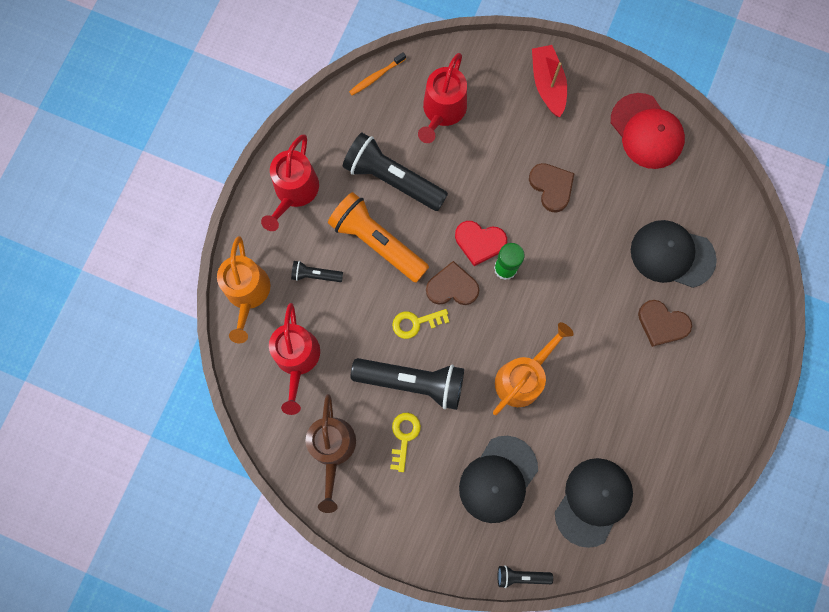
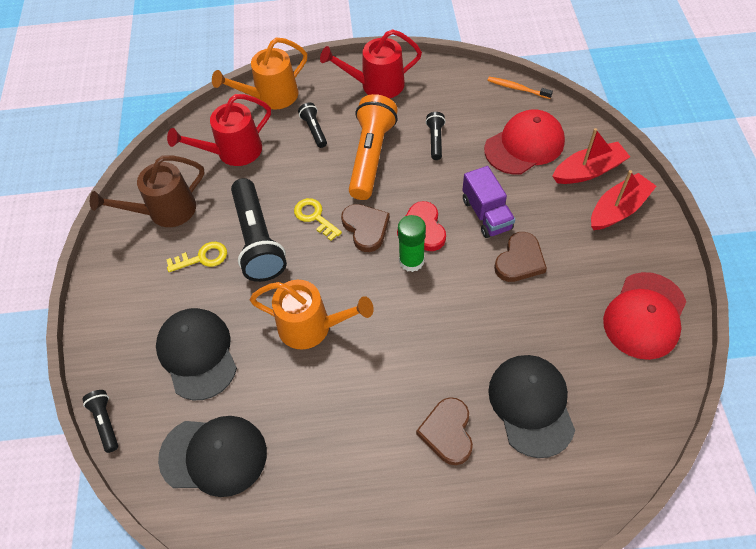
camera: 65 degrees right, 20 degrees down
black flashlight [343,132,448,211] -> black flashlight [426,112,446,160], size x0.47
red watering can [418,53,467,143] -> red cap [484,110,565,174]
black cap [459,436,538,523] -> black cap turned 60 degrees clockwise [156,308,237,400]
none -> purple truck [463,166,515,238]
none -> red boat [552,128,630,184]

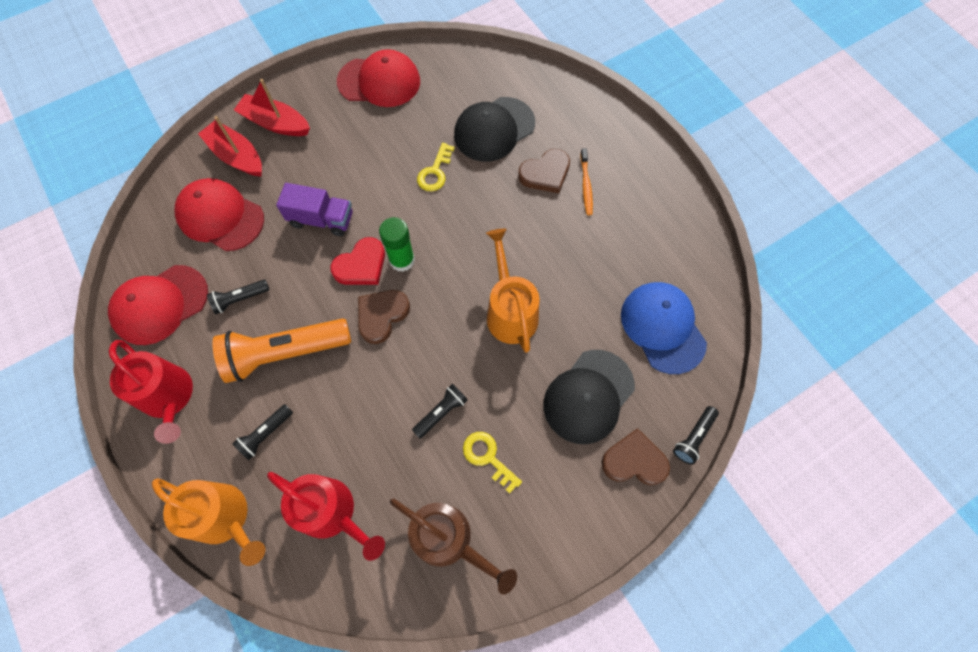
camera: 120 degrees left, 10 degrees up
black cap [158,416,267,497] -> blue cap [621,282,707,374]
black flashlight [231,178,287,282] -> black flashlight [412,384,468,438], size x0.47
yellow key [294,198,342,241] -> yellow key moved to [417,143,455,192]
purple truck [463,166,515,238] -> purple truck turned 60 degrees clockwise [276,183,353,236]
orange toothbrush [487,77,553,99] -> orange toothbrush moved to [580,148,593,215]
brown heart [494,232,547,282] -> brown heart moved to [602,428,670,485]
none -> red cap [108,265,208,345]

